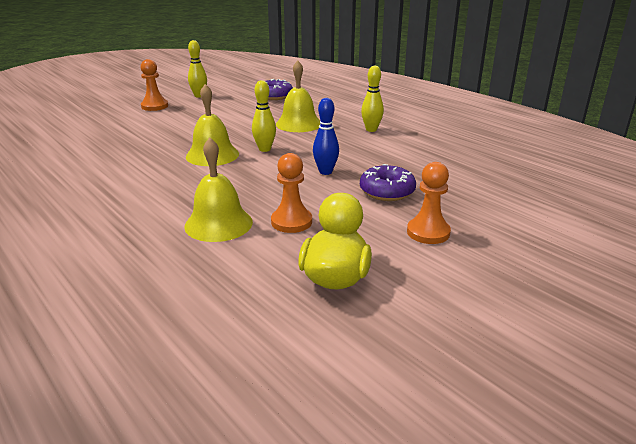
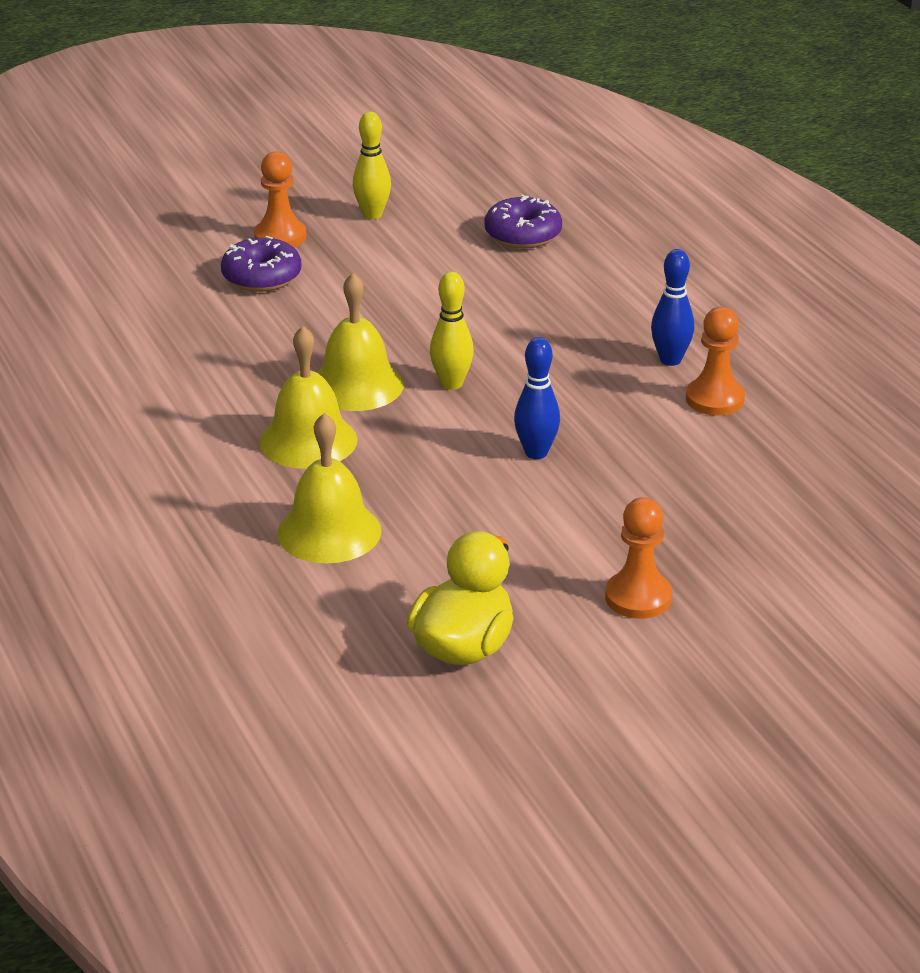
camera: 15 degrees right, 5 degrees up
orange pawn [271,153,312,233] -> orange pawn moved to [686,307,745,416]
yellow bell [276,60,321,132] -> yellow bell moved to [259,326,358,469]
purple donut [360,164,416,201] -> purple donut moved to [221,236,301,292]
yellow bowling pin [361,66,384,132] -> blue bowling pin [651,249,694,366]

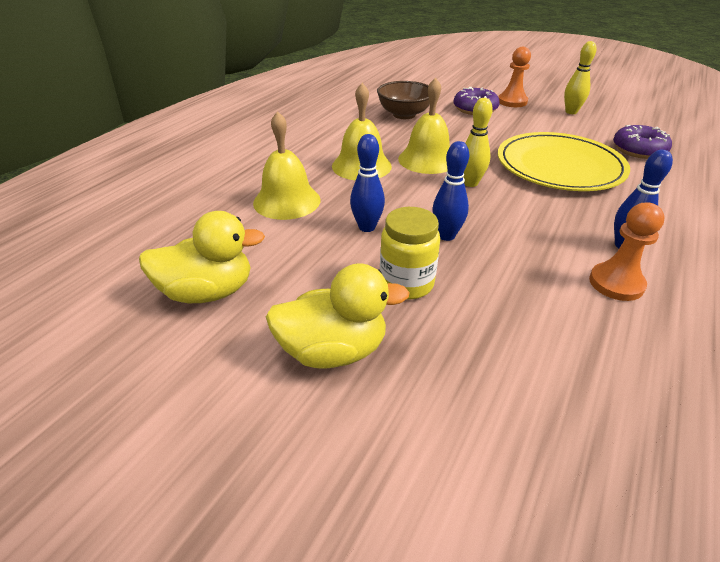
camera: 55 degrees right, 5 degrees up
orange pawn [605,497,672,619] -> yellow duck [266,263,410,369]
none -> blue bowling pin [350,134,385,232]
none -> brown bowl [377,81,430,119]
none -> yellow jar [380,207,440,300]
none -> yellow plate [498,132,630,191]

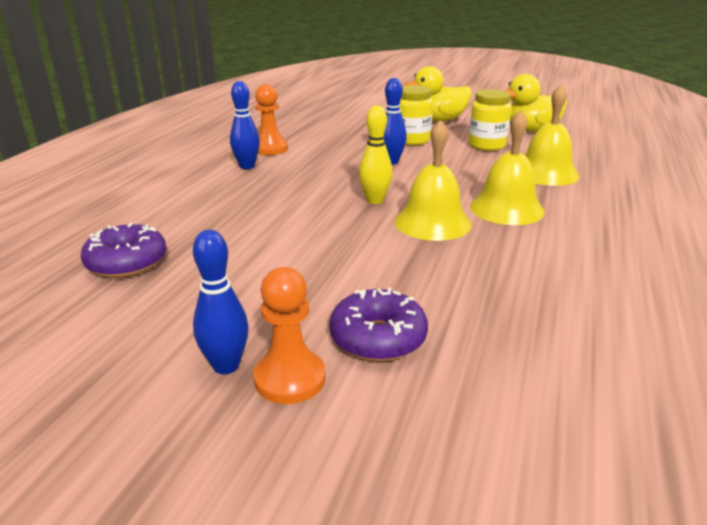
camera: 170 degrees right, 10 degrees down
blue bowling pin [350,134,385,232] -> blue bowling pin moved to [193,230,249,374]
brown bowl [377,81,430,119] -> none
yellow plate [498,132,630,191] -> none
yellow bowling pin [564,41,597,114] -> none
none -> yellow jar [468,89,511,151]

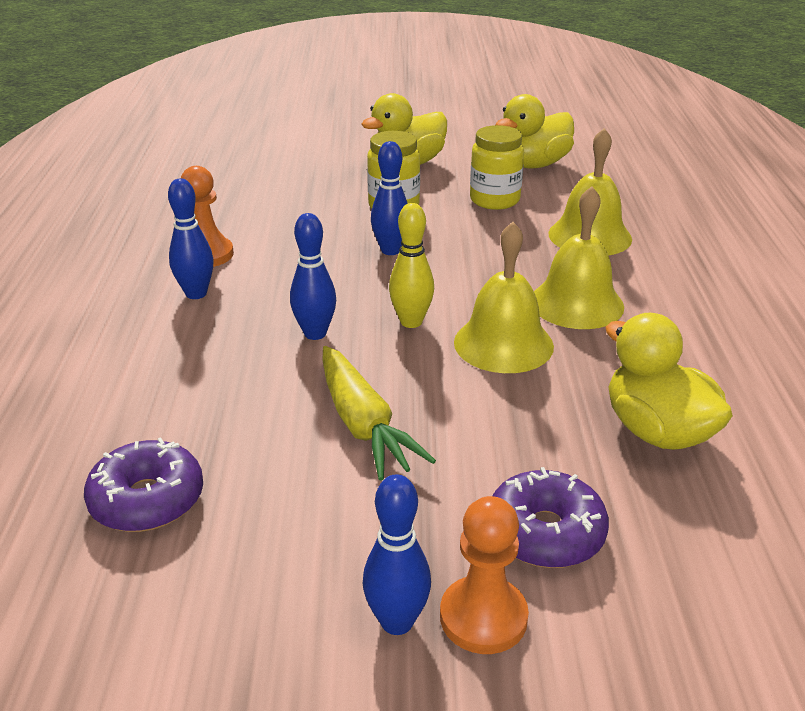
camera: 20 degrees left, 5 degrees up
none -> blue bowling pin [290,213,336,340]
none -> yellow carrot [322,346,436,481]
none -> yellow duck [605,313,733,450]

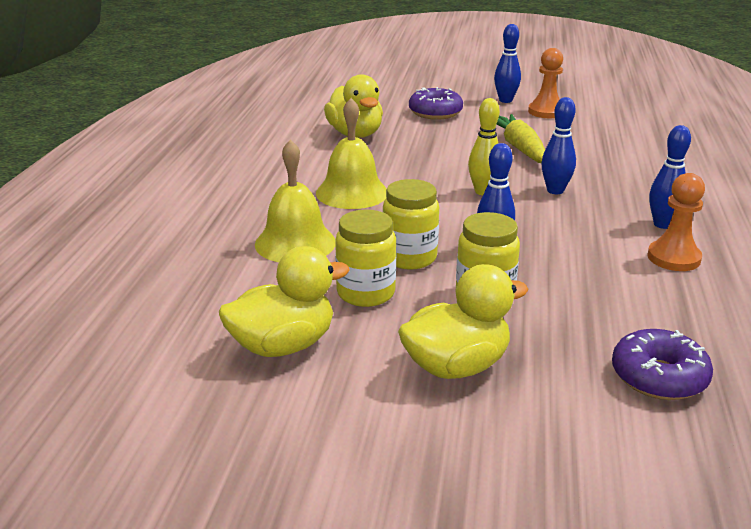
camera: 170 degrees left, 5 degrees down
purple donut [84,437,203,532] -> purple donut moved to [612,329,713,400]
orange pawn [440,496,529,654] -> orange pawn moved to [528,48,563,118]
yellow bell [454,222,554,373] -> none
none -> yellow jar [383,179,439,270]

